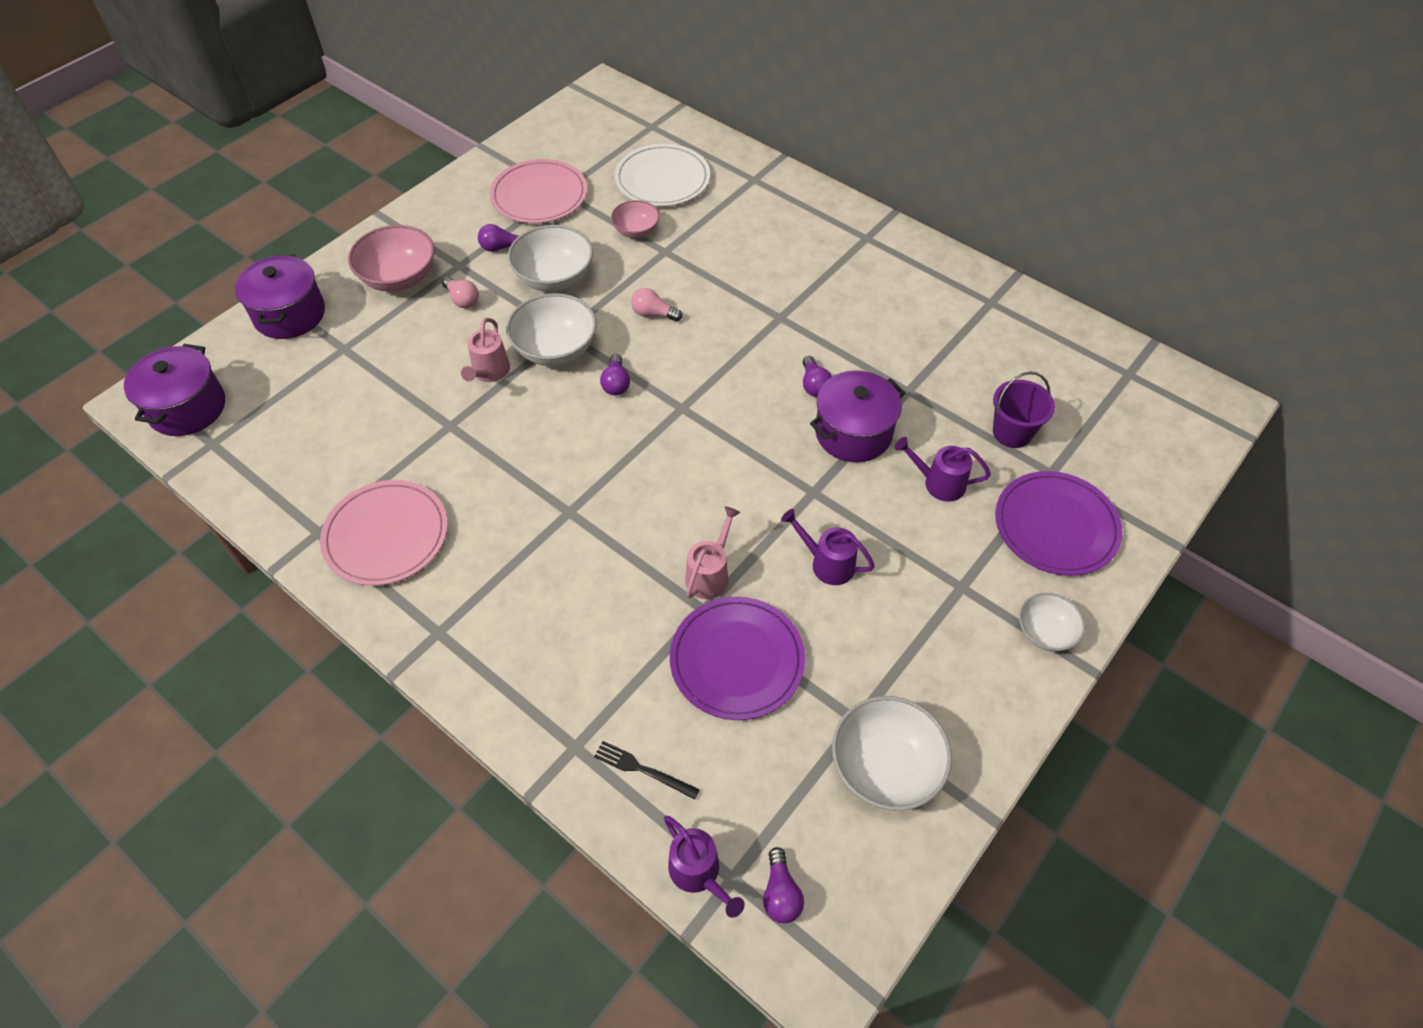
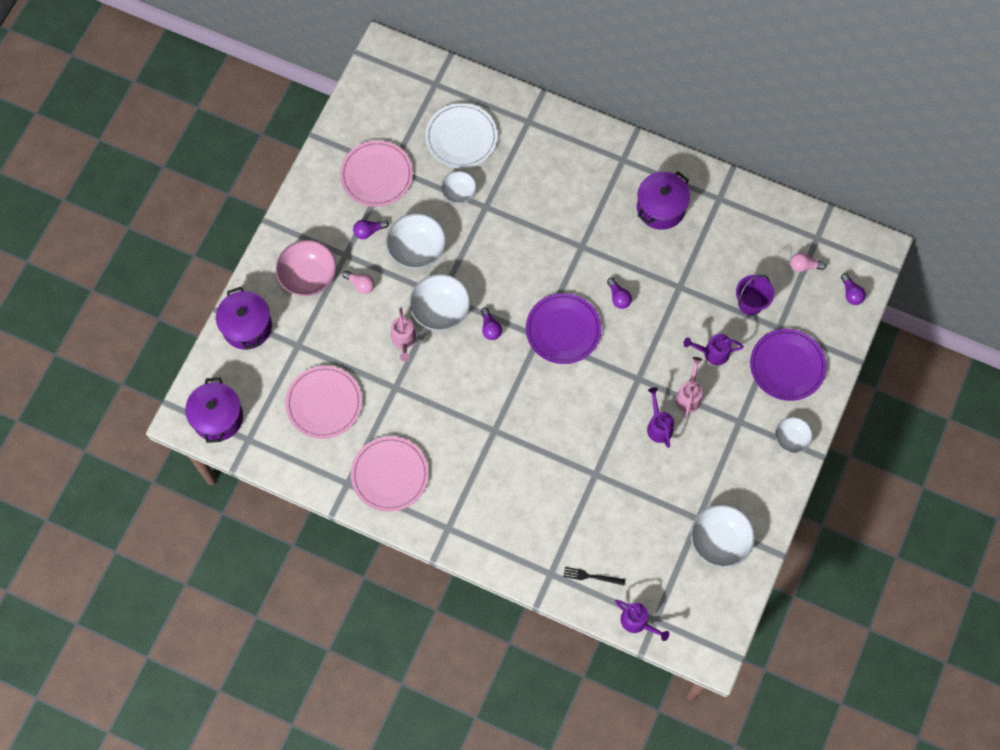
camera: 15 degrees left, 15 degrees up
pink bowl [611,200,660,238] -> white bowl [441,171,477,204]
pink light bulb [631,288,682,321] -> pink light bulb moved to [790,252,826,272]
purple plate [670,597,805,720] -> purple plate moved to [526,293,601,364]
pink watering can [685,506,740,599] -> pink watering can moved to [675,357,703,417]
purple light bulb [763,847,804,923] -> purple light bulb moved to [841,273,866,305]
purple watering can [781,509,875,585] -> purple watering can turned 60 degrees clockwise [647,387,674,448]
purple pot [810,370,905,462] -> purple pot moved to [637,172,690,230]
none -> pink plate [285,365,362,439]

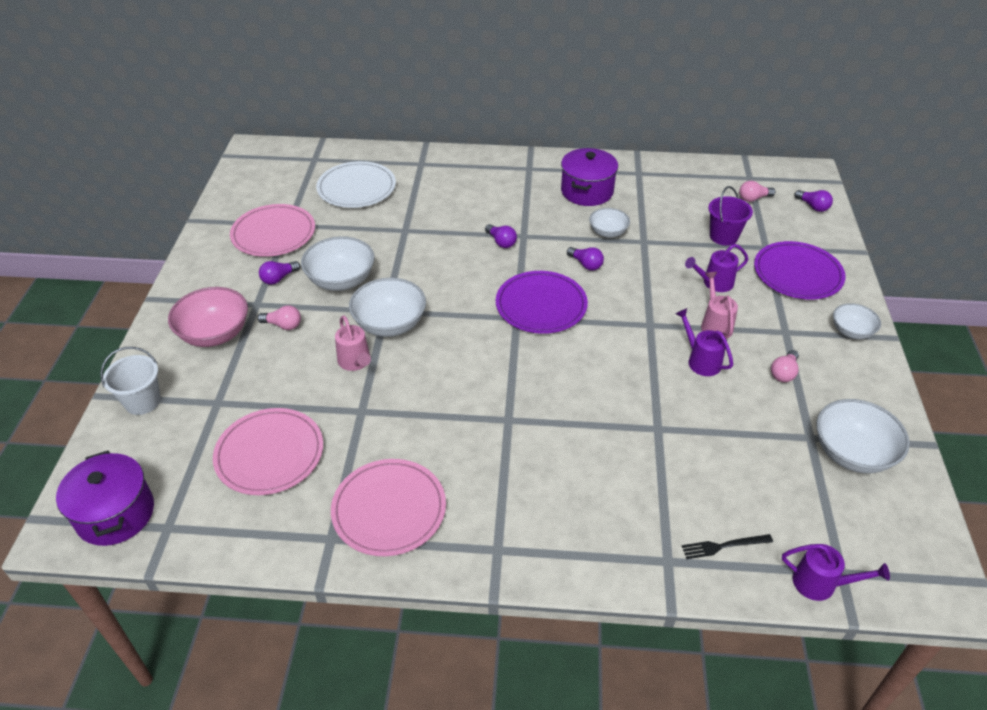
camera: 20 degrees left, 25 degrees down
purple pot [216,287,272,350] -> white bucket [100,347,161,415]
white bowl [441,171,477,204] -> white bowl moved to [589,208,630,238]
purple light bulb [481,308,502,340] -> purple light bulb moved to [485,224,517,248]
none -> pink light bulb [771,350,799,382]

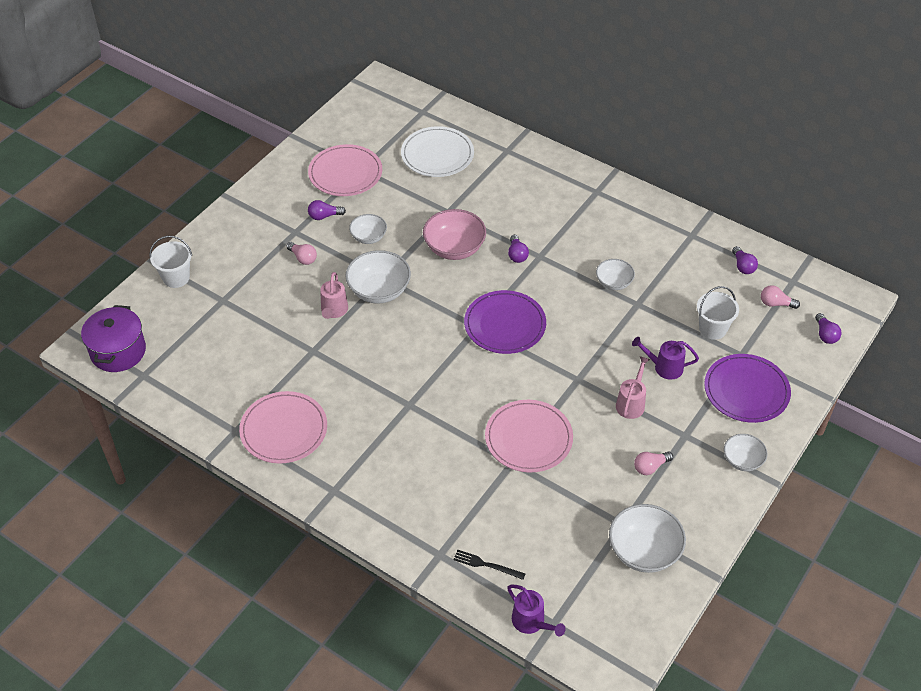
camera: 30 degrees right, 5 degrees up
pink bowl [168,287,248,347] -> pink bowl moved to [423,209,486,260]
pink plate [213,408,323,495] -> pink plate moved to [485,400,573,473]
white bowl [301,236,375,291] -> white bowl [349,214,387,244], size x0.60
purple pot [561,148,618,206] -> none
purple light bulb [567,247,604,271] -> purple light bulb moved to [732,246,758,274]
purple watering can [676,308,733,376] -> none
purple bucket [708,186,753,246] -> white bucket [697,286,739,340]

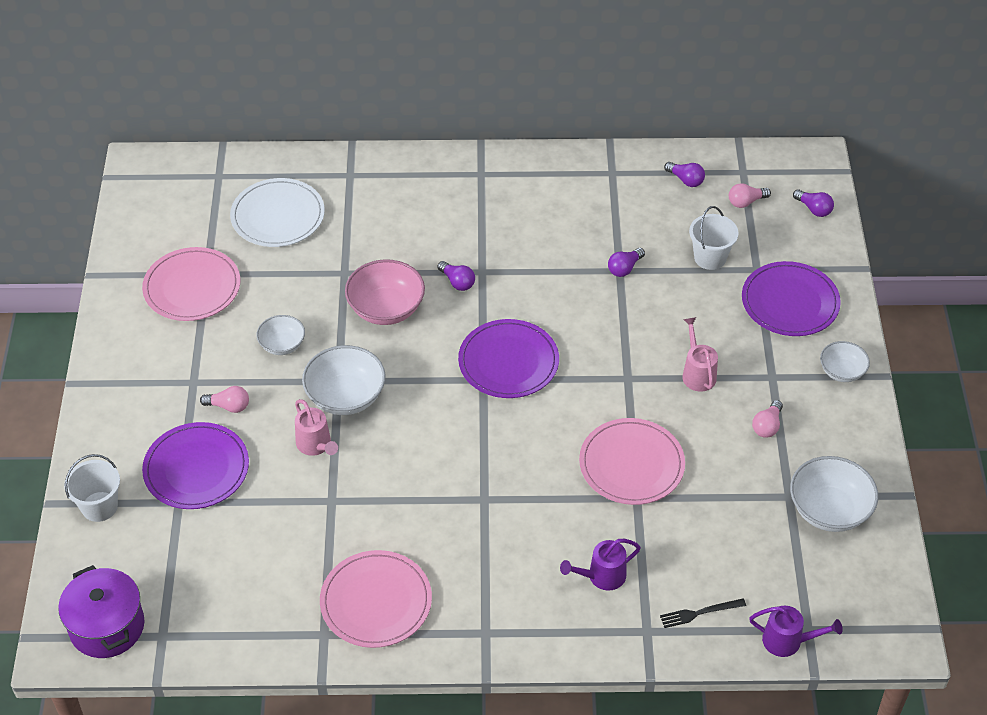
camera: 35 degrees left, 0 degrees up
purple light bulb [308,200,346,220] -> purple light bulb moved to [608,248,645,277]
white bowl [596,259,635,290] -> none
purple watering can [632,337,699,380] -> purple watering can moved to [560,539,641,591]
none -> purple plate [142,422,249,509]

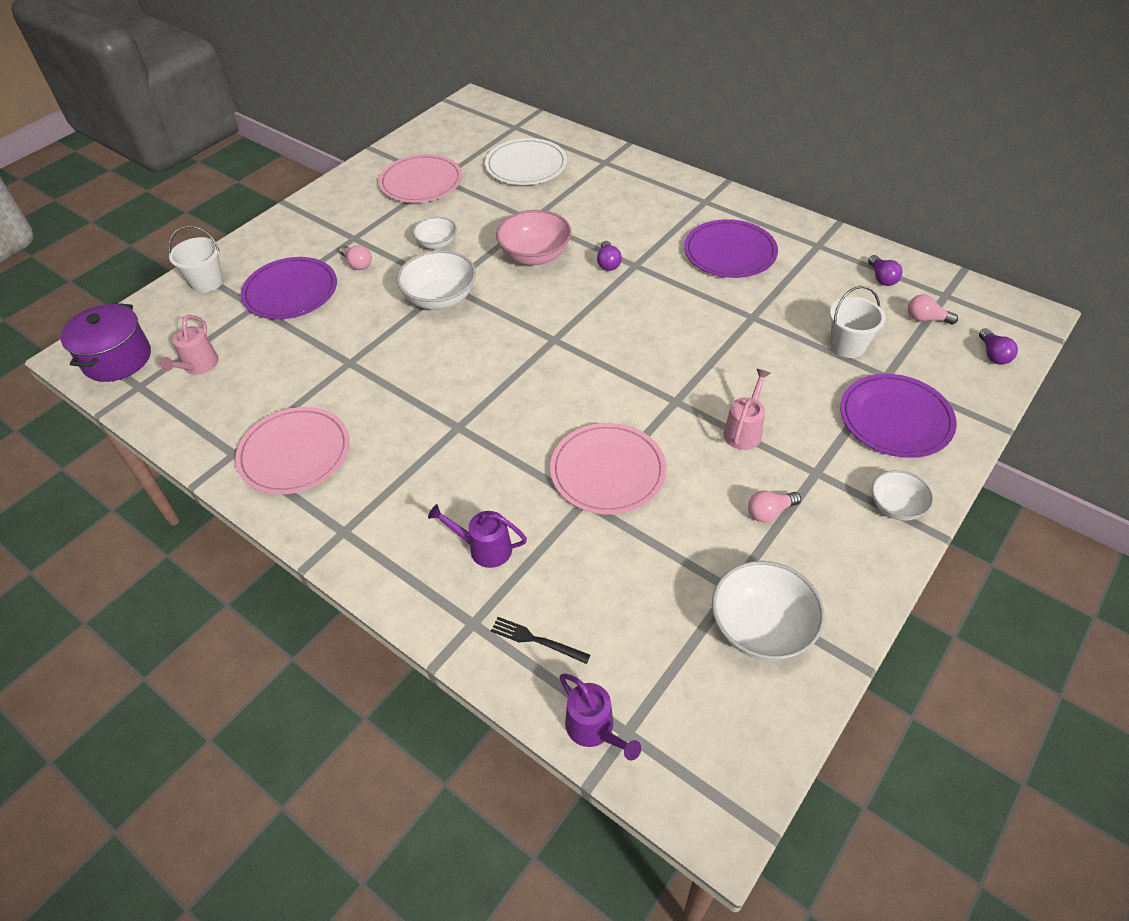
camera: 40 degrees right, 0 degrees up
pink watering can [295,399,338,456] -> pink watering can moved to [160,315,219,374]
purple plate [458,319,559,398] -> purple plate moved to [684,219,778,278]
purple light bulb [608,248,645,277] -> none

